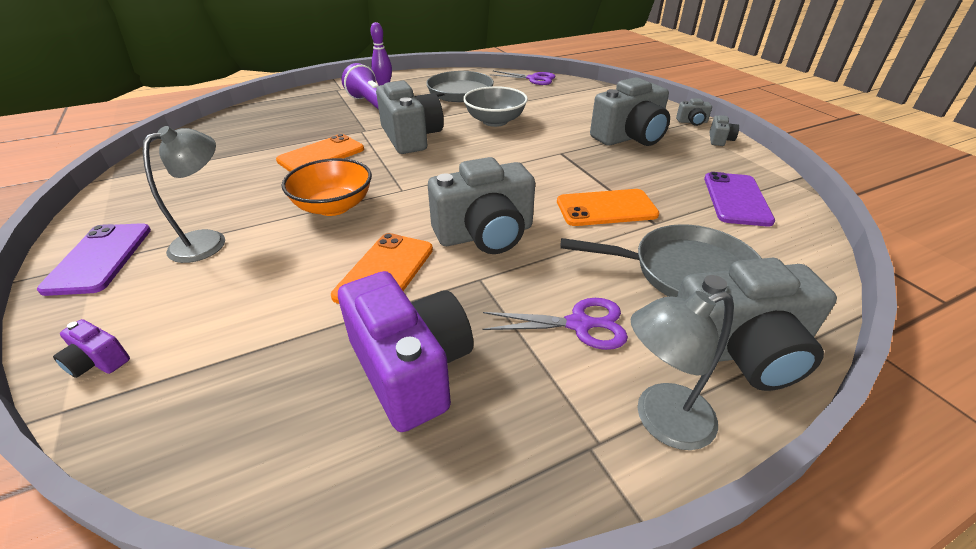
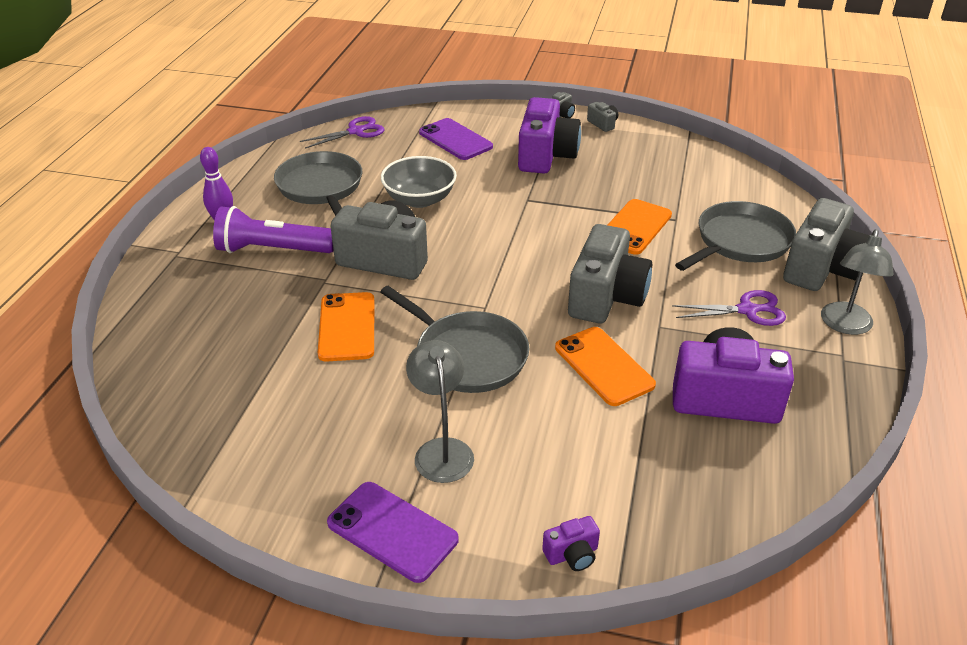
camera: 50 degrees left, 0 degrees up
orange bowl [282,158,372,216] -> grey pan [381,286,529,393]
purple scissors [483,298,628,350] -> purple scissors turned 45 degrees clockwise [672,290,786,326]
grey camera [590,77,670,146] -> purple camera [518,97,581,173]
purple phone [704,172,775,226] -> purple phone moved to [419,118,493,160]

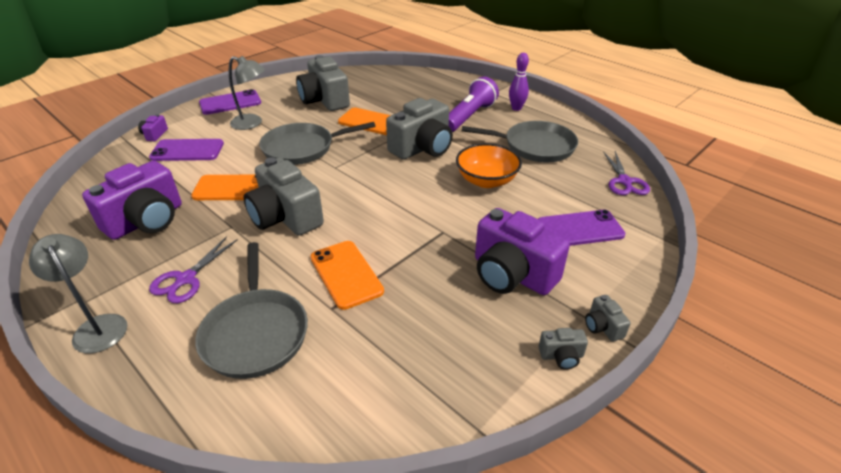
camera: 120 degrees right, 0 degrees up
grey bowl [381,156,457,208] -> orange bowl [456,143,522,188]
grey camera [783,198,869,291] -> grey camera moved to [296,55,350,111]
none -> purple phone [149,139,224,161]

